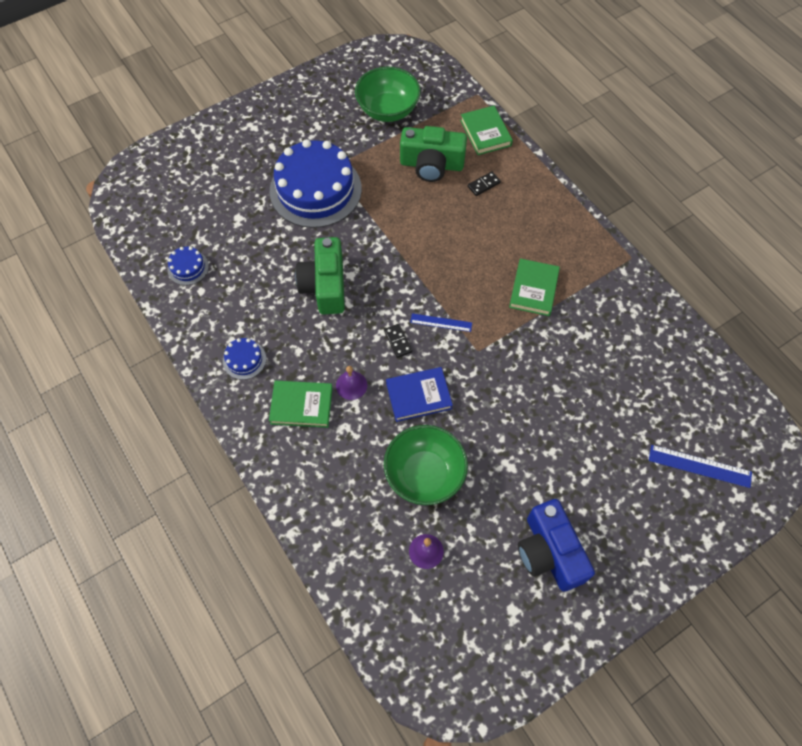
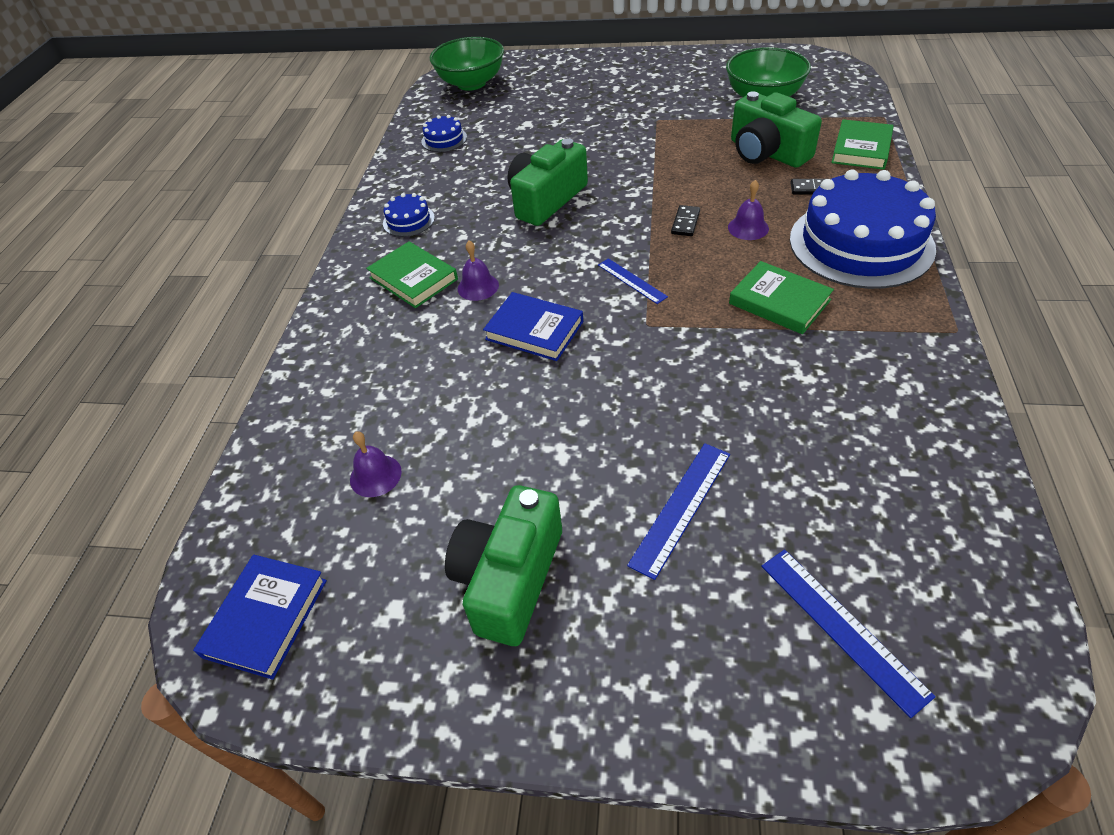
camera: 45 degrees right, 15 degrees down
blue cake [270,139,362,228] -> blue cake moved to [790,169,936,289]
black domino [384,324,412,358] -> black domino moved to [671,205,700,236]
green bowl [384,425,468,505] -> green bowl moved to [430,37,504,91]
green book [509,258,560,316] -> green book turned 75 degrees clockwise [729,261,834,334]
blue camera [518,499,595,592] -> green camera [445,485,562,646]
none -> blue book [193,555,327,680]
none -> blue ruler [627,443,730,580]
none -> purple bell [728,180,769,240]

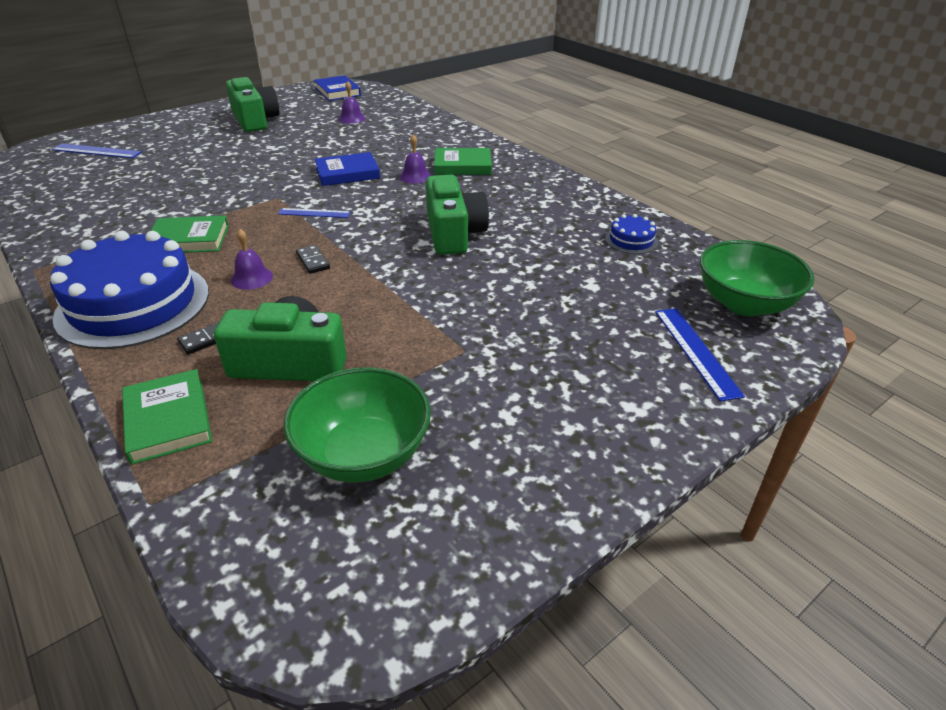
camera: 130 degrees right, 10 degrees down
blue cake [383,193,435,237] -> none
blue ruler [627,443,730,580] -> blue ruler moved to [655,308,745,402]

